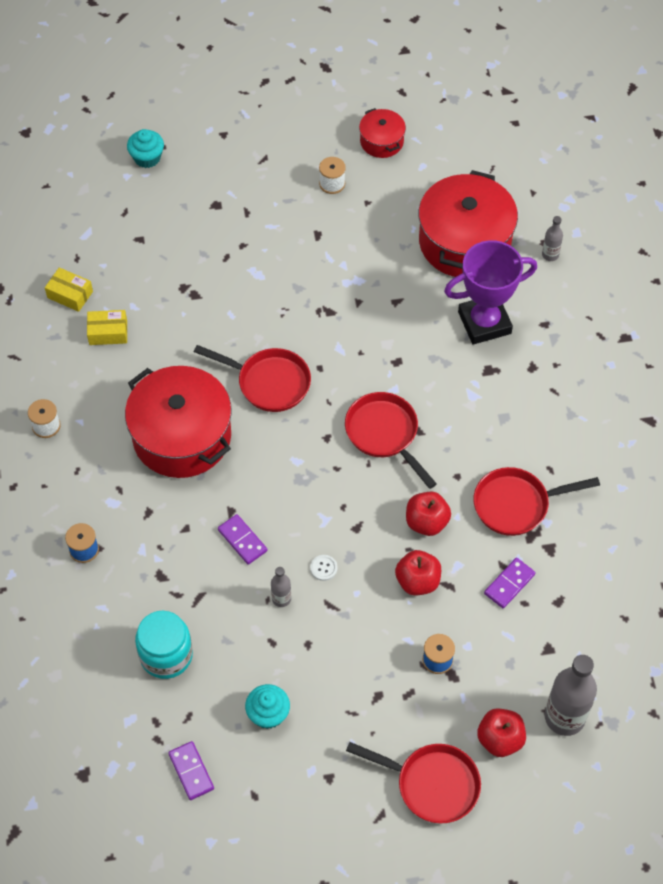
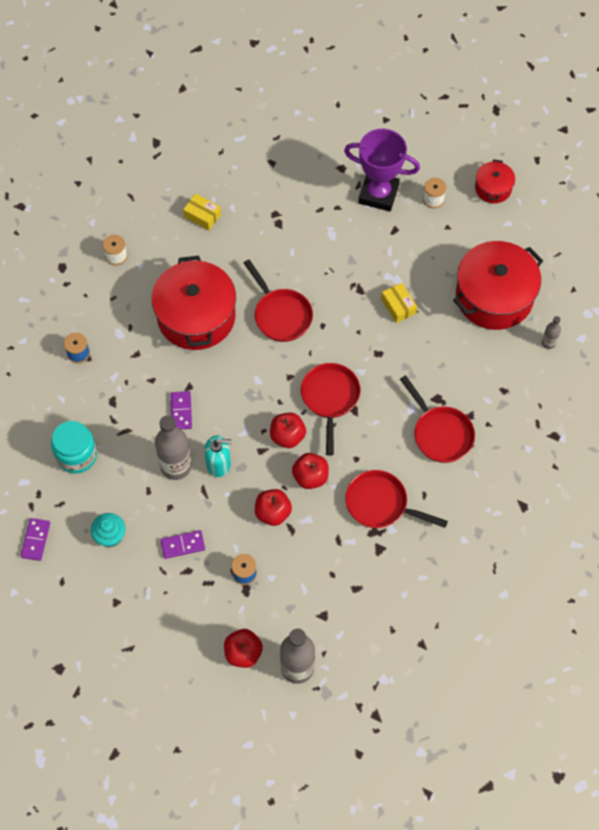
camera: 35 degrees right, 5 degrees up
yellow box [45,267,93,312] -> yellow box moved to [381,283,417,323]
turquoise cupcake [127,129,164,168] -> none
grey bottle [271,567,291,607] -> grey bottle [155,415,192,480], size x2.06
white button [310,555,338,581] -> turquoise soap dispenser [204,435,231,477]
red pan [346,742,481,823] -> red pan moved to [400,375,475,463]
purple trophy [444,240,537,345] -> purple trophy moved to [344,129,420,211]
purple domino [484,558,536,608] -> purple domino moved to [160,530,205,559]
none -> red apple [270,413,306,448]

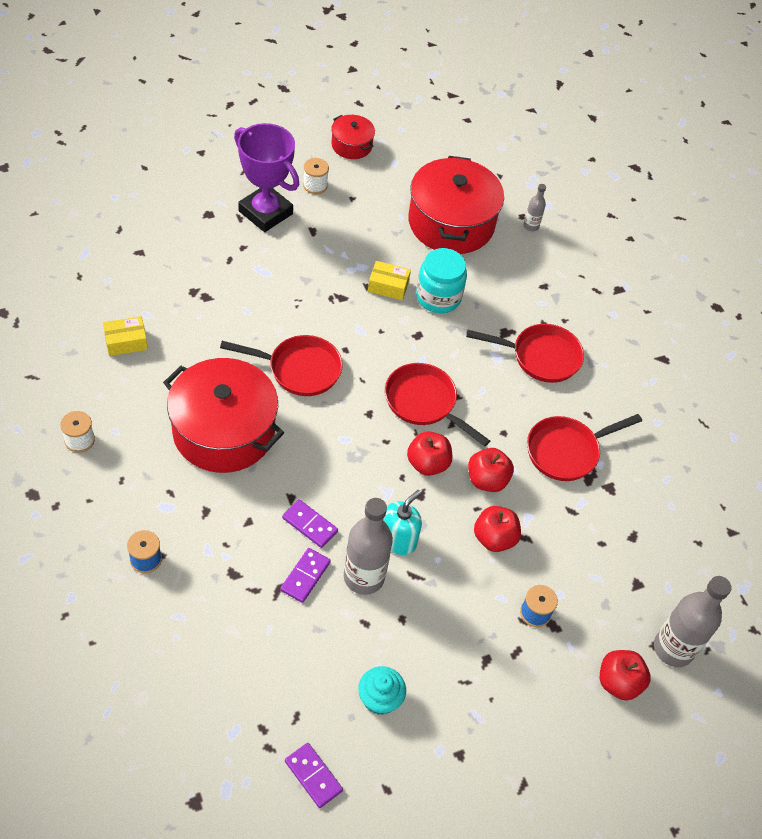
camera: 55 degrees left, 10 degrees down
turquoise jar [51,421,97,473] -> turquoise jar moved to [416,248,467,313]
purple domino [160,530,205,559] -> purple domino moved to [280,548,331,603]
purple trophy [344,129,420,211] -> purple trophy turned 75 degrees clockwise [234,123,299,232]

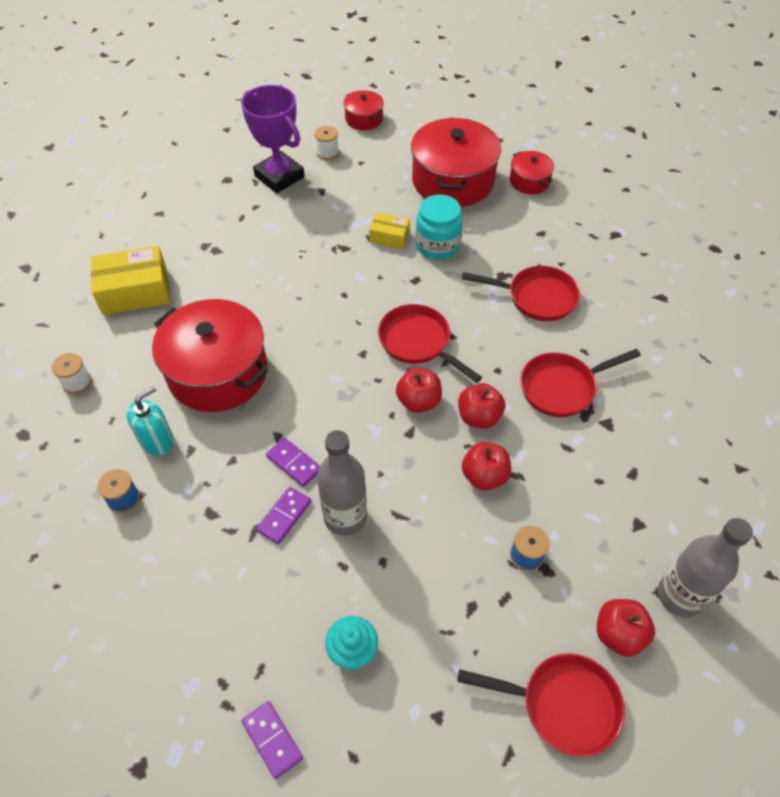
camera: 10 degrees right, 0 degrees up
yellow box [103,316,148,356] -> yellow box [91,246,170,315], size x1.80
red pan [220,335,343,396] -> red pan moved to [457,653,625,757]
turquoise soap dispenser [383,490,422,555] -> turquoise soap dispenser moved to [126,386,174,456]
grey bottle [524,184,546,231] -> red pot [510,151,554,194]

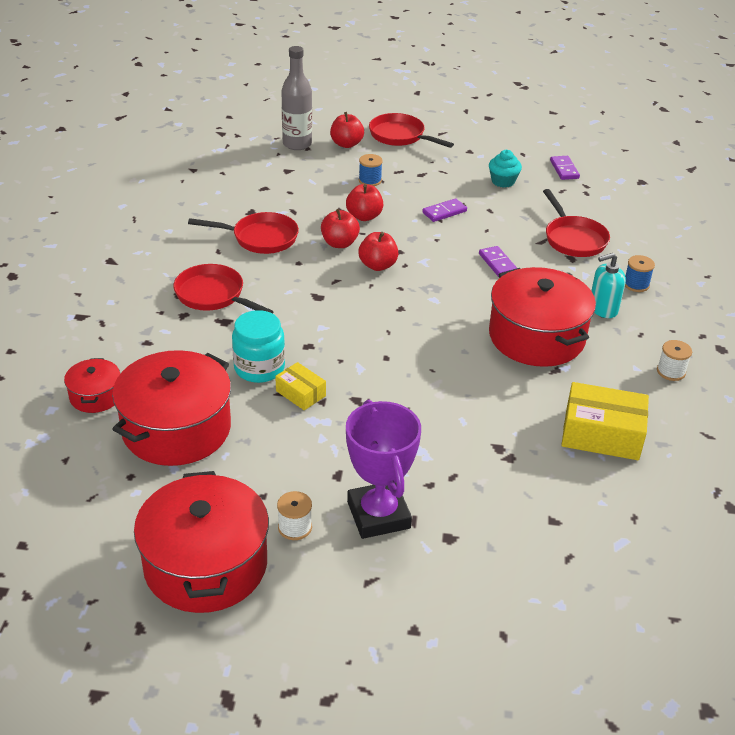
camera: 155 degrees left, 15 degrees down
purple domino [256,487,311,544] -> purple domino moved to [422,198,467,222]
grey bottle [317,430,367,536] -> none
red pot [343,90,384,130] -> red pot [134,471,269,613], size x2.03
red pan [378,304,482,383] -> red pan moved to [543,189,610,257]

